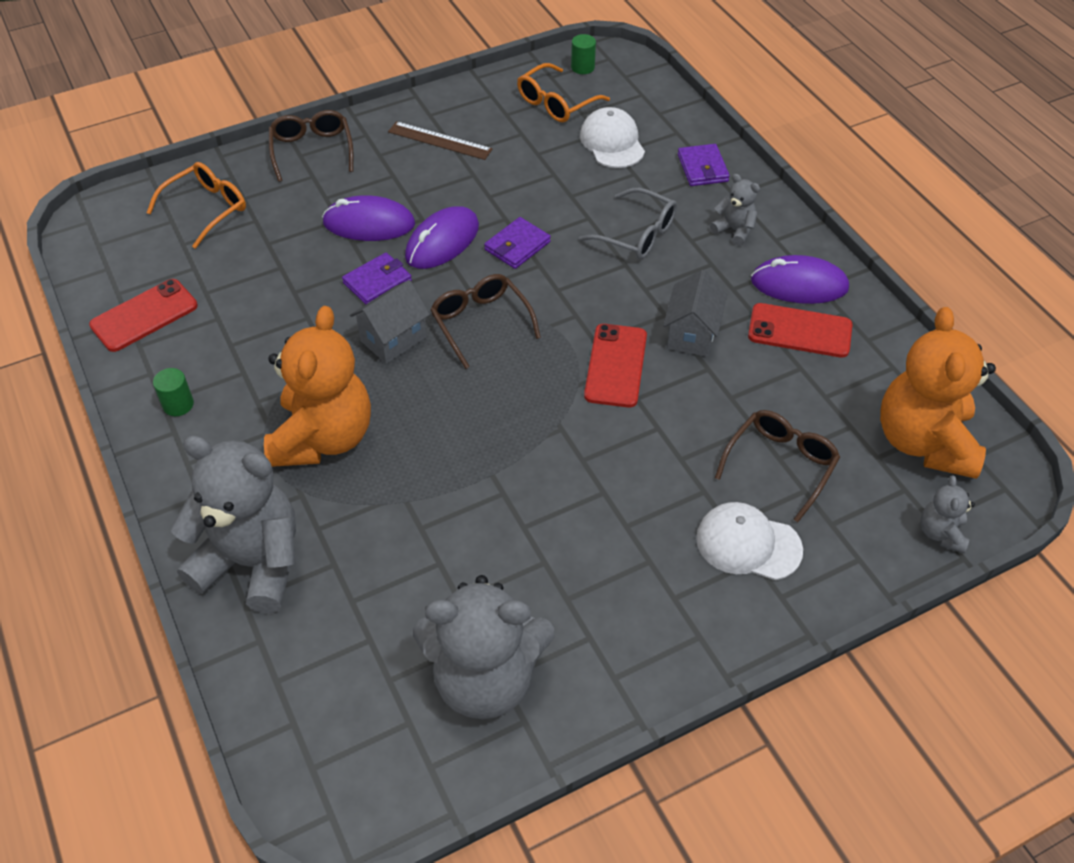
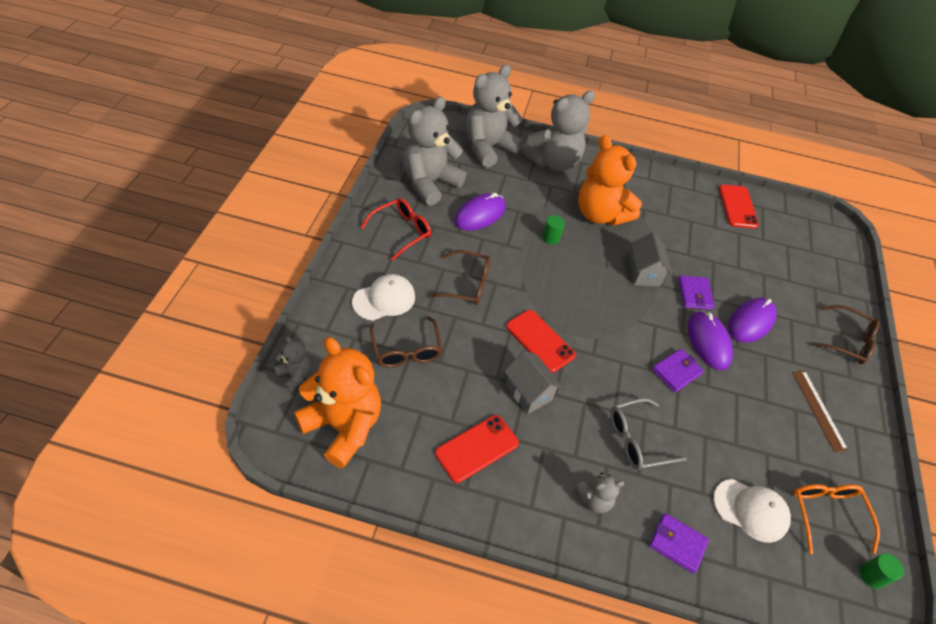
camera: 125 degrees right, 0 degrees up
orange glasses [146,162,246,249] -> none
green cylinder [153,368,194,416] -> green cylinder moved to [542,215,565,245]
brown ruler [388,121,493,160] -> brown ruler turned 75 degrees counterclockwise [792,370,848,452]
brown glasses [430,274,541,369] -> brown glasses moved to [428,250,491,305]
purple wallet [484,217,551,269] -> purple wallet turned 60 degrees clockwise [652,349,704,393]
purple mouse [751,255,849,304] -> purple mouse moved to [454,193,506,230]
none -> red glasses [361,198,431,261]
none -> grey teddy bear [465,65,524,168]

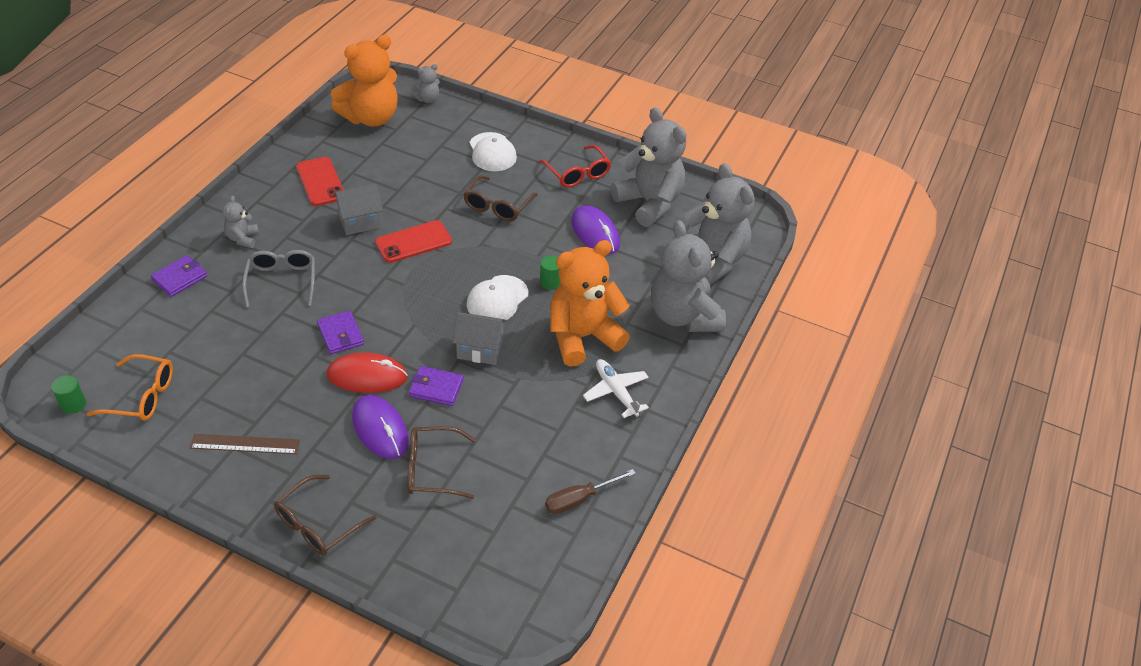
camera: 105 degrees right, 5 degrees down
brown glasses [370,317,443,368] -> brown glasses moved to [407,426,476,499]
purple mouse [688,310,733,370] -> red mouse [327,352,408,393]
white cap [713,479,791,543] -> white cap moved to [467,275,528,320]
red phone [719,185,759,228] -> brown screwdriver [545,469,636,514]
none -> white plane [583,359,649,418]

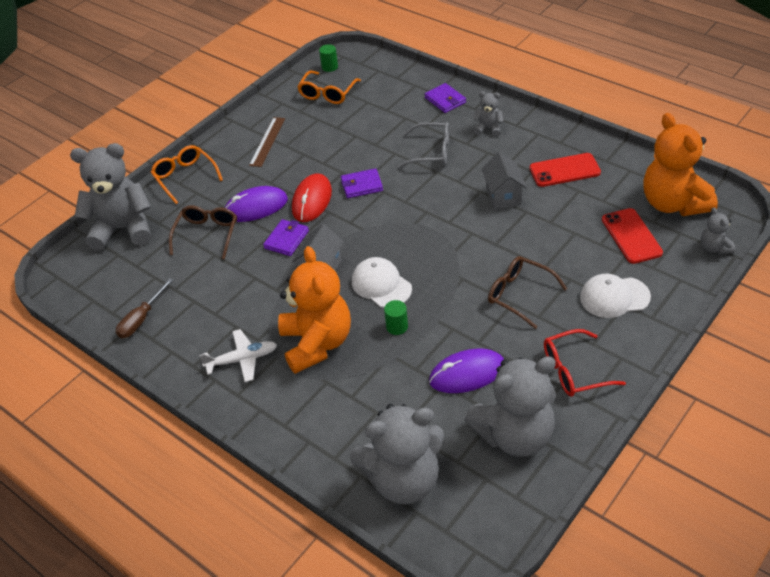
camera: 110 degrees right, 0 degrees up
brown glasses [274,475,377,555] -> orange glasses [151,145,223,204]
red phone [375,220,452,263] -> red phone moved to [602,208,663,264]
brown screwdriver [545,469,636,514] -> brown screwdriver turned 135 degrees counterclockwise [116,278,173,338]
grey teddy bear [651,220,726,332] -> grey teddy bear moved to [70,143,151,251]

